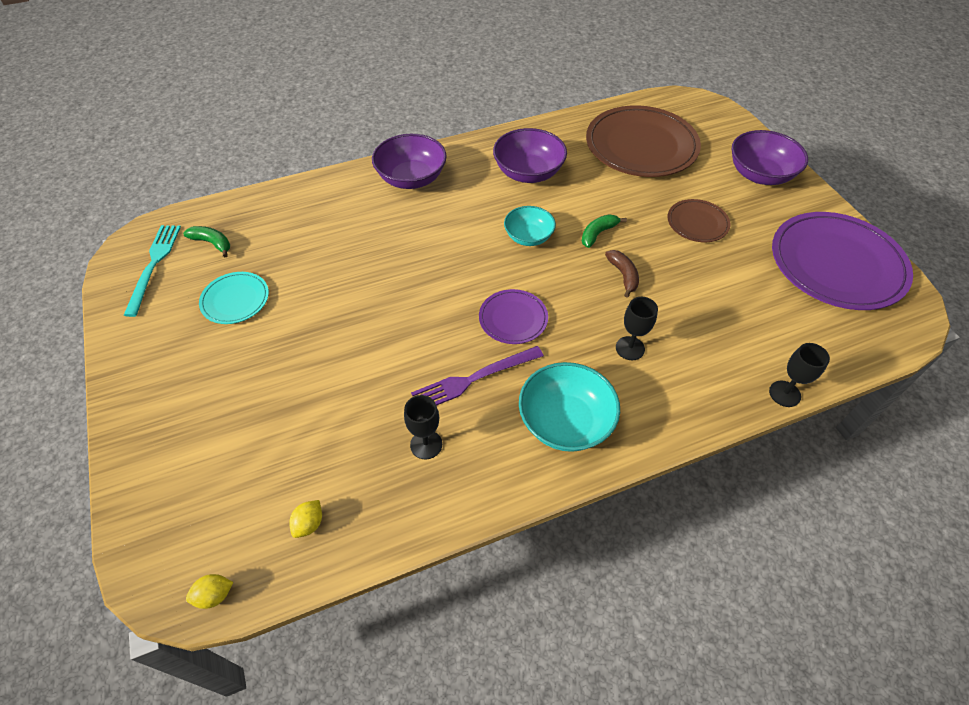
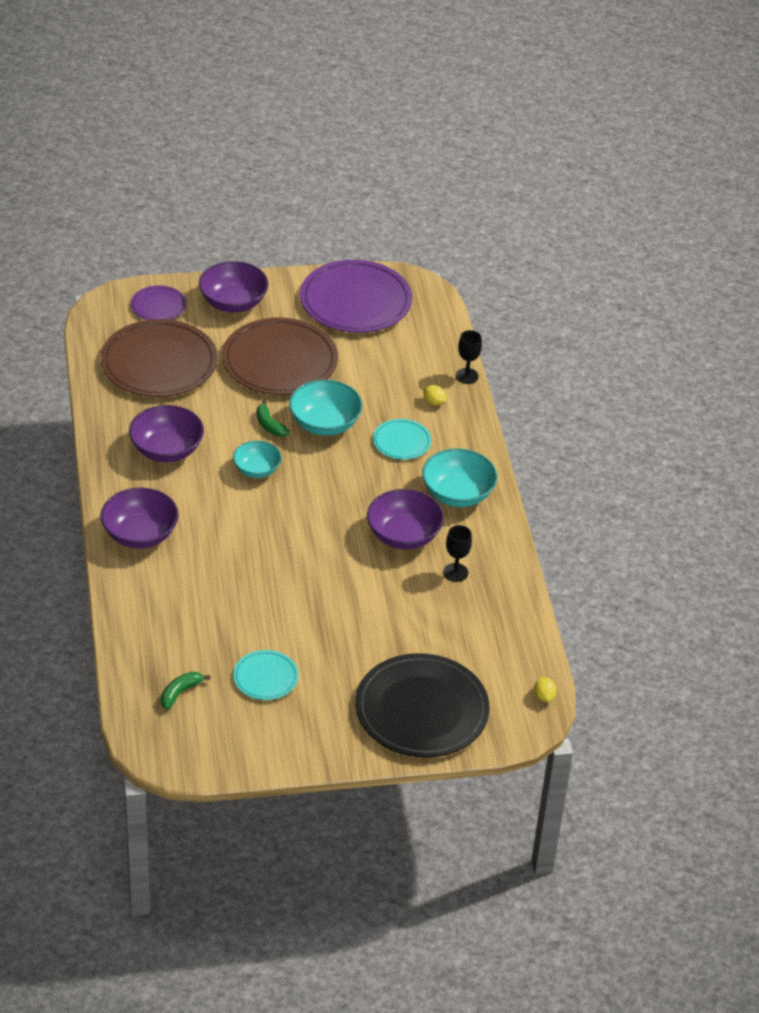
camera: 80 degrees left, 10 degrees down
turquoise fork [124,225,181,317] -> none
yellow lemon [289,500,322,538] -> yellow lemon moved to [423,385,446,405]
purple fork [411,346,544,406] -> purple bowl [367,489,444,550]
purple plate [479,289,548,344] -> purple plate moved to [131,285,187,320]
brown banana [605,250,639,298] -> turquoise bowl [289,380,363,436]
black goblet [616,297,658,360] -> turquoise plate [373,419,432,460]
brown plate [668,199,730,242] -> brown plate [222,318,338,395], size x2.04
none -> black plate [355,653,490,758]

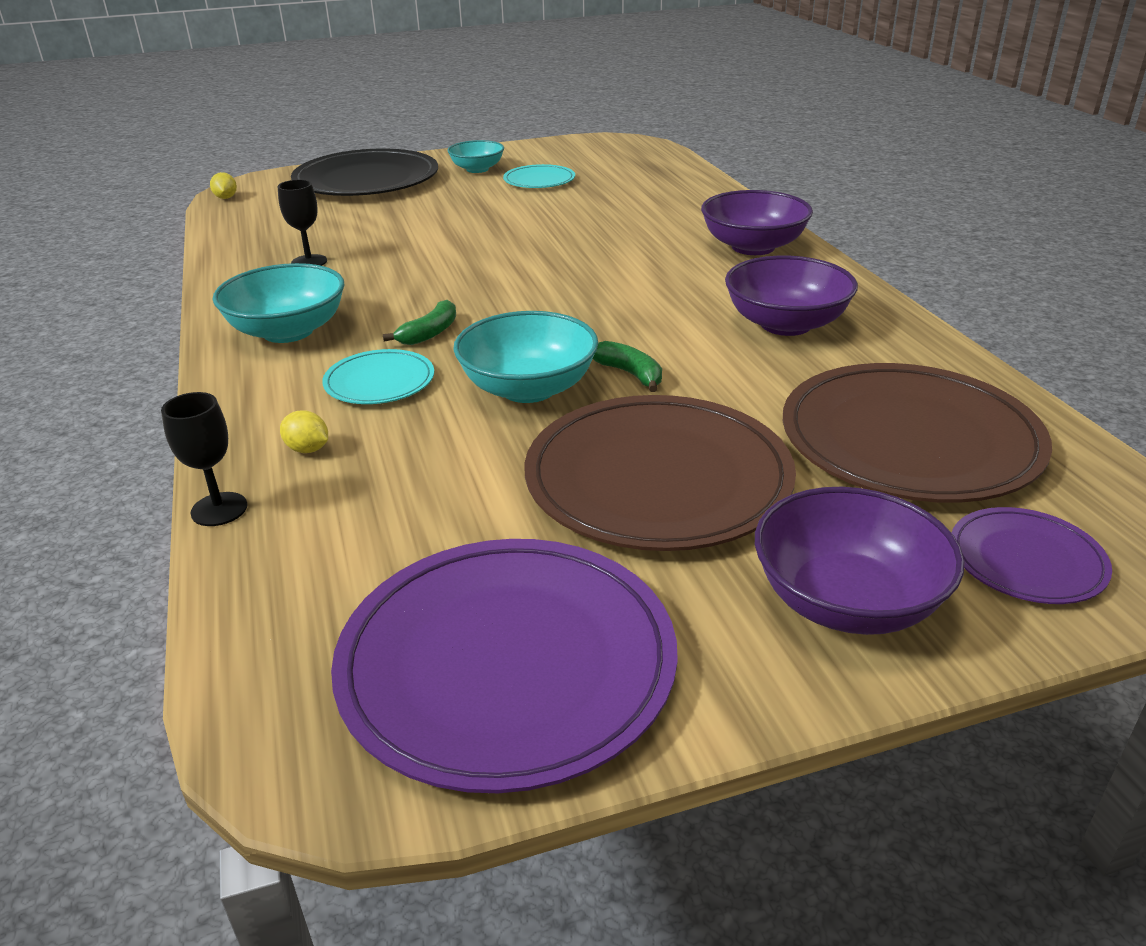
camera: 175 degrees right, 10 degrees down
green banana [161,672,211,709] -> green banana moved to [383,300,456,345]
turquoise bowl [233,441,281,478] -> turquoise bowl moved to [447,140,504,173]
purple bowl [367,489,444,550] -> none

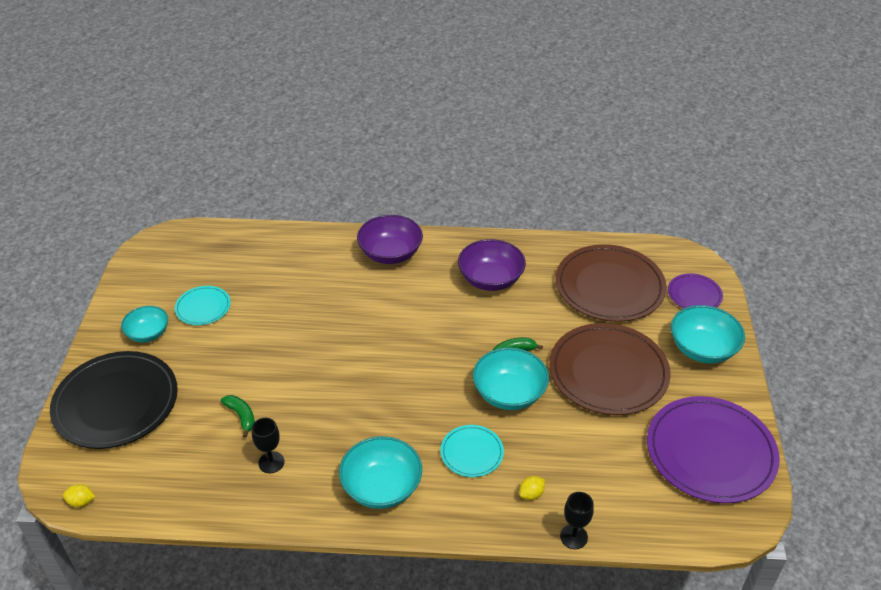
camera: 70 degrees left, 10 degrees up
green banana [383,300,456,345] -> green banana moved to [221,395,255,438]
purple bowl [755,487,965,635] -> turquoise bowl [671,305,745,363]

